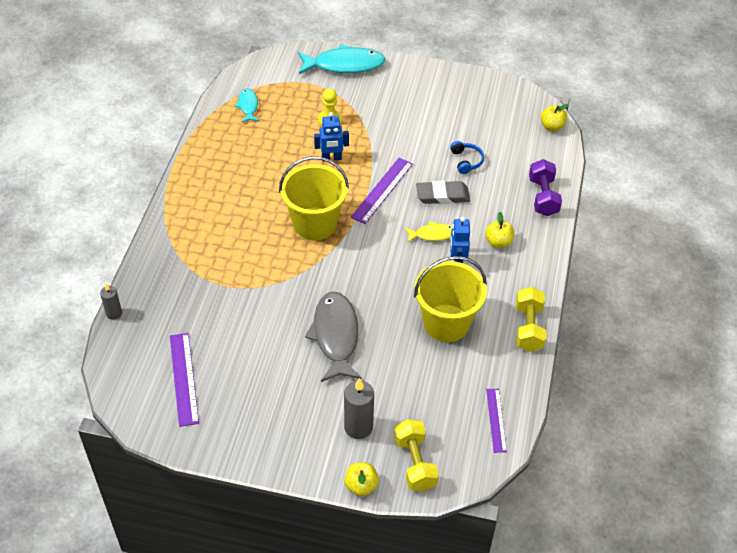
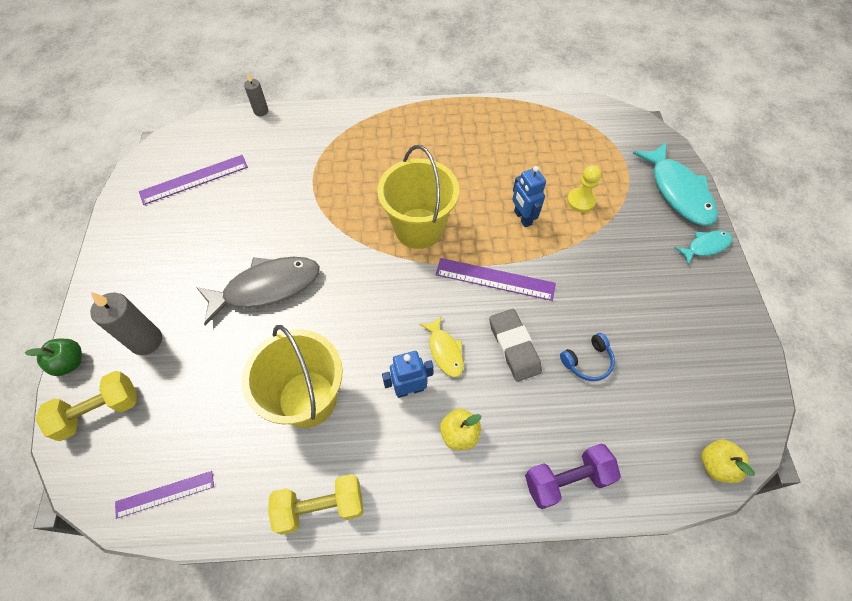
camera: 75 degrees right, 10 degrees up
turquoise fish [234,88,259,122] -> turquoise fish moved to [675,230,732,265]
yellow apple [344,462,379,496] -> green apple [25,339,82,376]

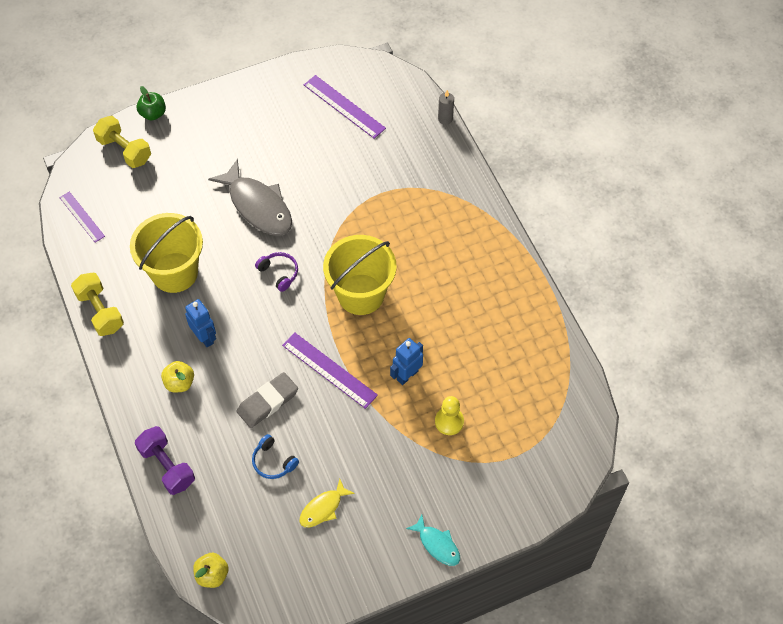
camera: 70 degrees right, 0 degrees up
grey candle [90,292,162,355] -> none
yellow fish [419,316,464,377] -> yellow fish moved to [299,479,355,527]
purple ruler [436,258,556,301] -> purple ruler turned 45 degrees counterclockwise [282,332,378,409]
turquoise fish [632,143,718,226] -> none
none -> purple headphones [255,252,298,292]

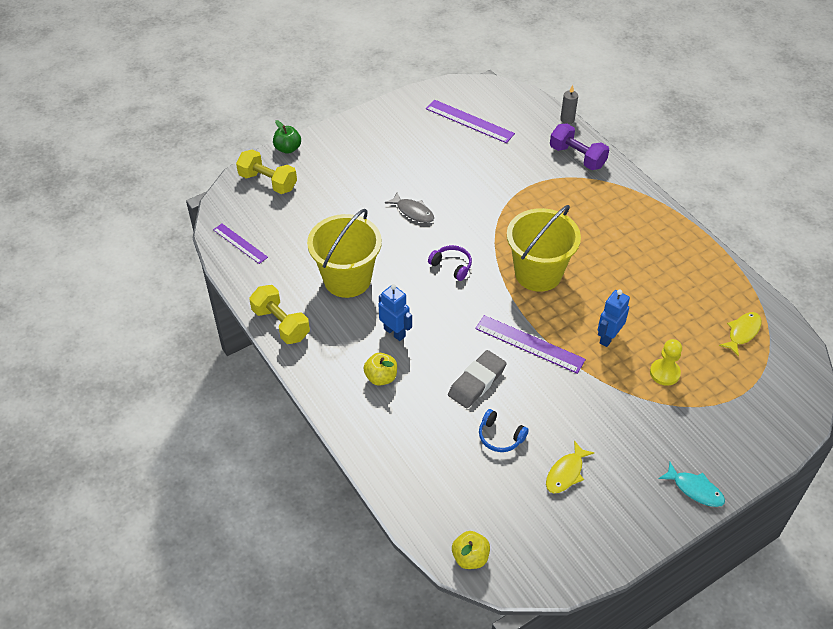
camera: 10 degrees left, 10 degrees down
purple dumbbell [135,426,195,495] -> purple dumbbell moved to [550,123,609,170]
grey fish [208,159,292,236] -> grey fish [385,193,434,223], size x0.53
none -> yellow fish [719,312,761,357]

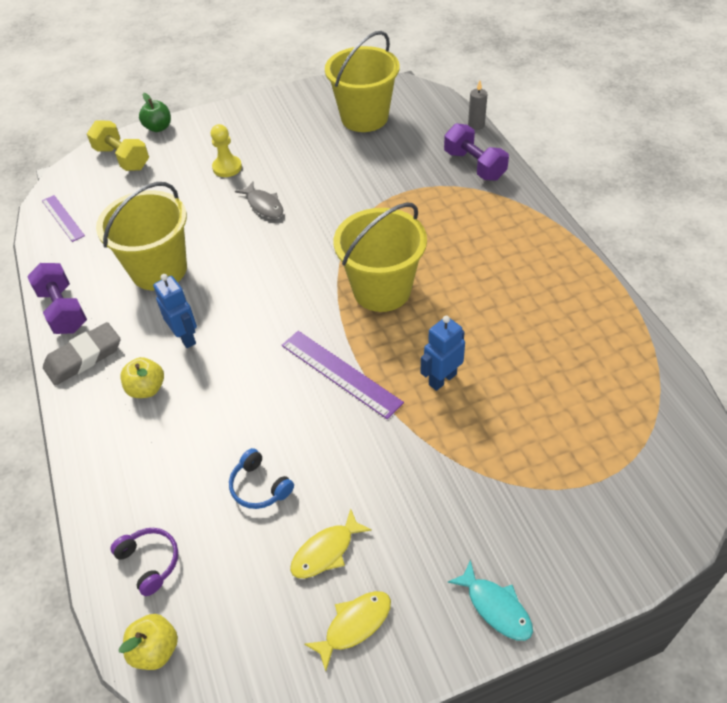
camera: 15 degrees right, 0 degrees up
yellow dumbbell [249,285,310,344] -> purple dumbbell [27,263,87,334]
purple ruler [426,100,515,143] -> yellow bucket [325,31,400,132]
purple headphones [428,245,472,281] -> purple headphones moved to [110,528,178,596]
grey eraser [448,350,507,408] -> grey eraser moved to [43,322,121,386]
yellow pawn [650,339,682,385] -> yellow pawn moved to [211,124,242,177]
yellow fish [719,312,761,357] -> yellow fish moved to [304,591,391,671]

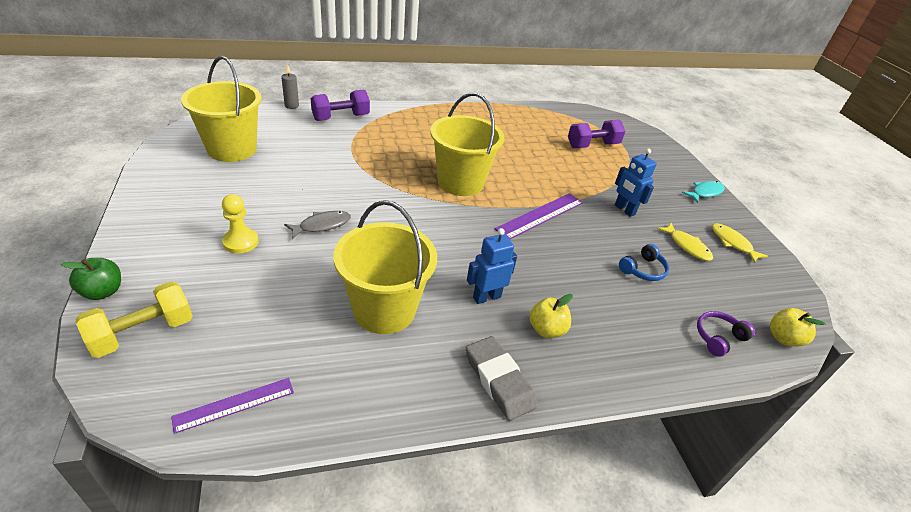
camera: 90 degrees left, 10 degrees down
purple dumbbell [27,263,87,334] -> purple dumbbell moved to [568,120,625,148]
blue robot [421,316,465,391] -> blue robot moved to [615,149,657,217]

